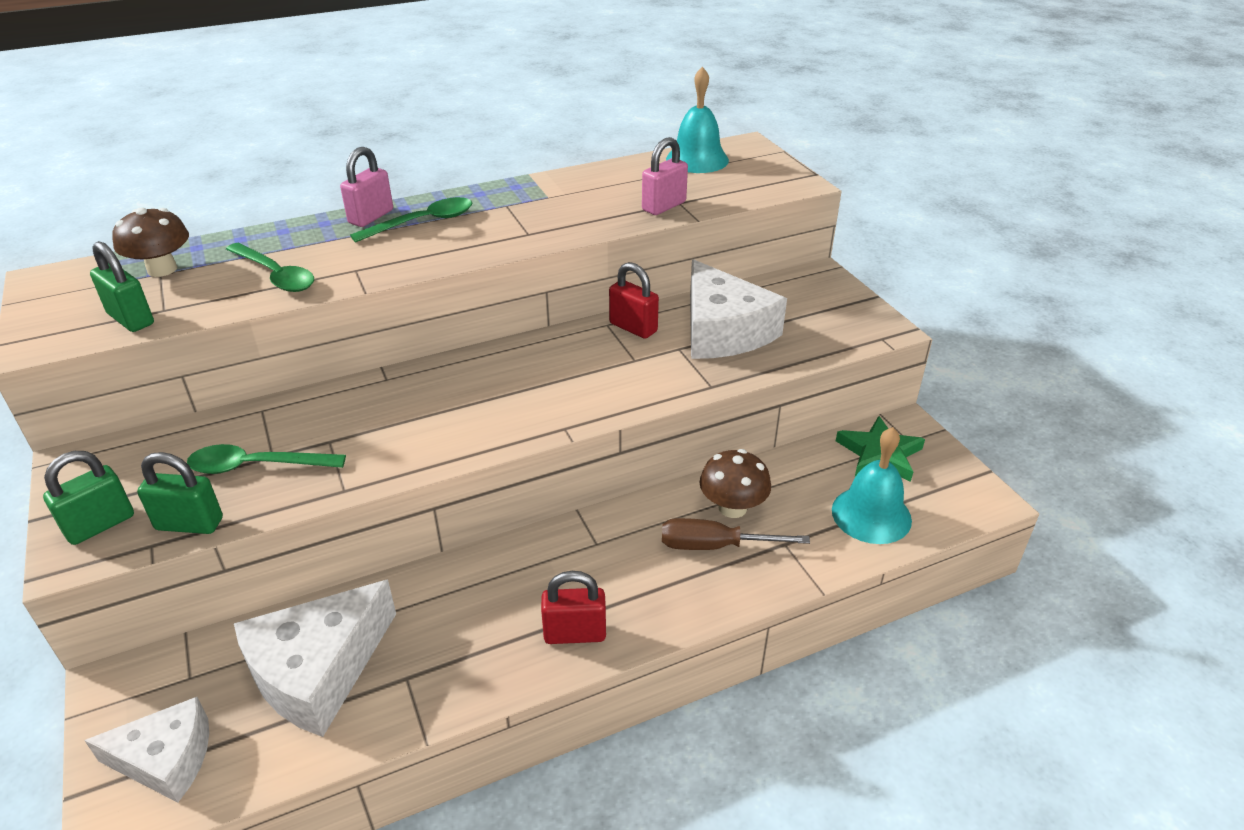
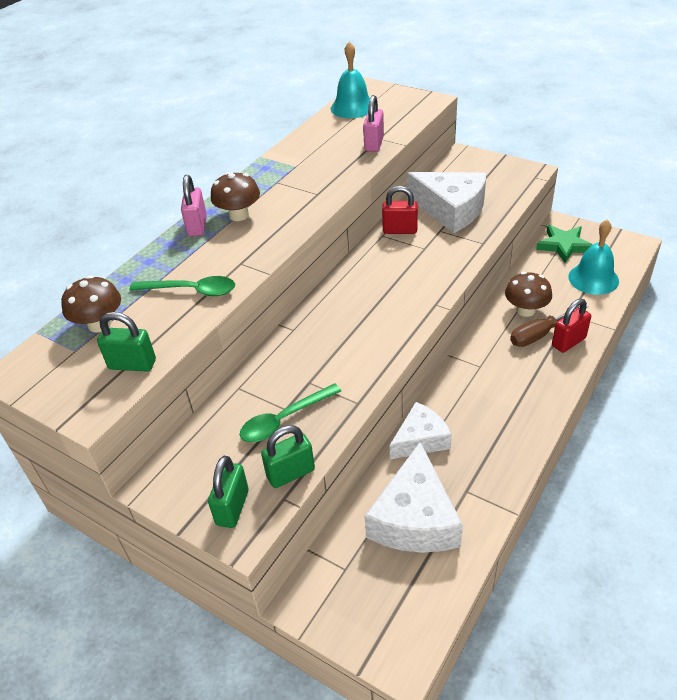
camera: 30 degrees left, 5 degrees up
white cheese [84,697,209,803] -> white cheese moved to [390,402,452,459]
green spoon [350,197,472,243] -> brown mushroom [211,172,260,221]
red padlock [541,571,606,644] -> red padlock moved to [552,299,591,353]

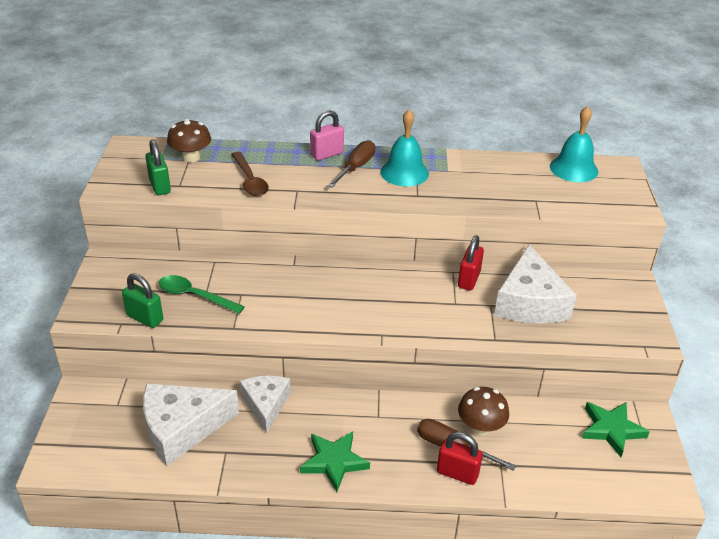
camera: 55 degrees right, 5 degrees down
green spoon [130,276,235,296] -> brown spoon [231,152,269,196]
green padlock [208,456,249,528] -> none
brown mushroom [211,172,260,221] -> brown screwdriver [327,140,375,188]
pink padlock [363,95,384,152] -> none
red padlock [382,186,418,234] -> red padlock turned 45 degrees clockwise [458,235,484,290]
white cheese [390,402,452,459] -> white cheese turned 120 degrees counterclockwise [240,375,291,433]
turquoise bell [568,220,619,295] -> turquoise bell moved to [380,110,429,186]
none -> green star [300,431,370,492]

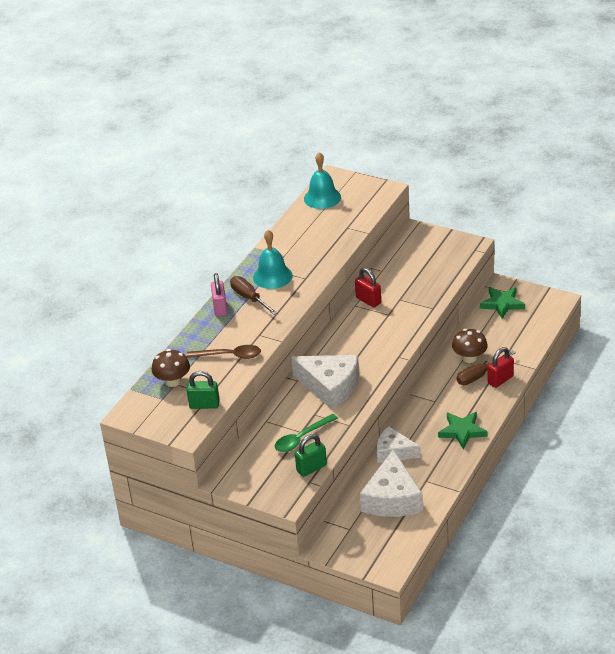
camera: 60 degrees left, 0 degrees up
white cheese [494,245,577,323] -> white cheese moved to [291,355,359,410]

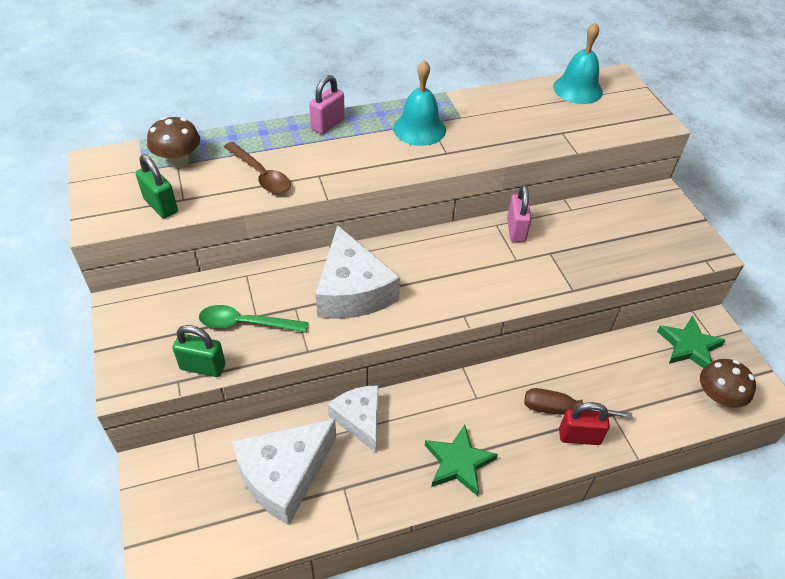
camera: 40 degrees right, 10 degrees up
brown screwdriver [230,276,278,315] -> none
red padlock [355,268,381,308] -> pink padlock [507,185,532,242]
brown mushroom [452,329,488,363] -> brown mushroom moved to [700,359,756,408]

